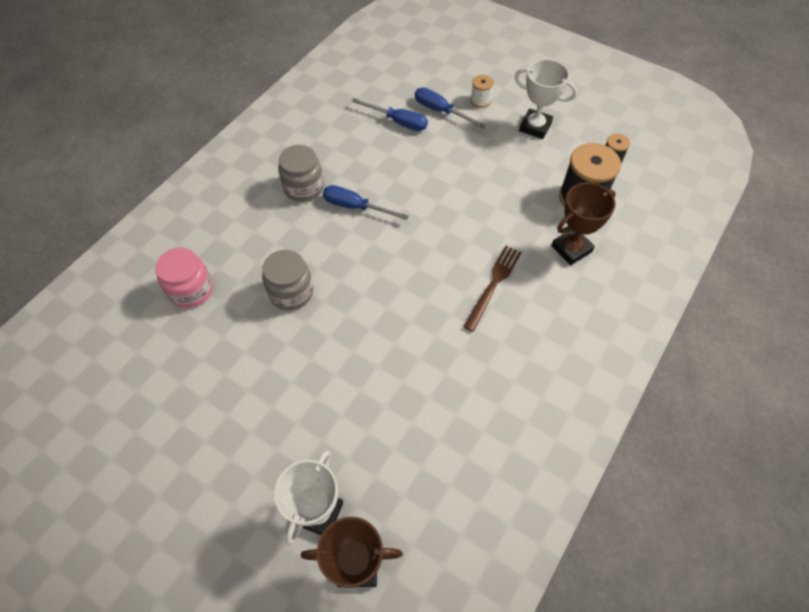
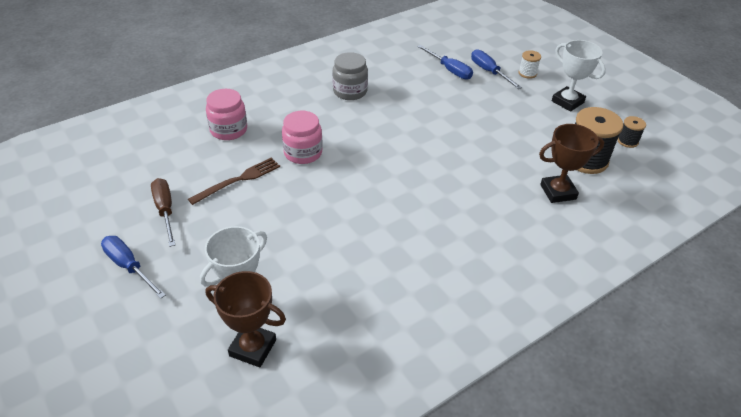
camera: 20 degrees right, 15 degrees down
grey jar [262,250,313,310] -> pink jar [282,111,323,164]
blue screwdriver [323,185,409,220] -> blue screwdriver moved to [101,236,166,299]
brown fork [463,246,522,332] -> brown fork moved to [188,158,280,205]
none -> brown screwdriver [151,178,175,247]

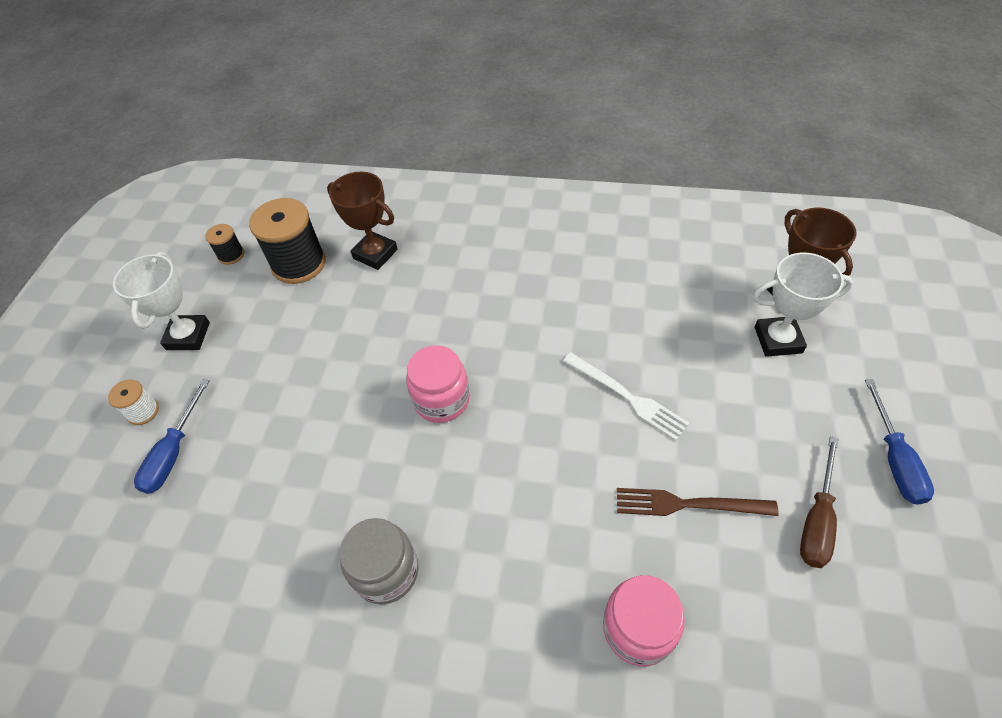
camera: 130 degrees left, 10 degrees up
pink jar [282,111,323,164] -> pink jar moved to [406,345,470,423]
blue screwdriver [417,45,473,80] -> none
none -> white fork [563,352,689,441]

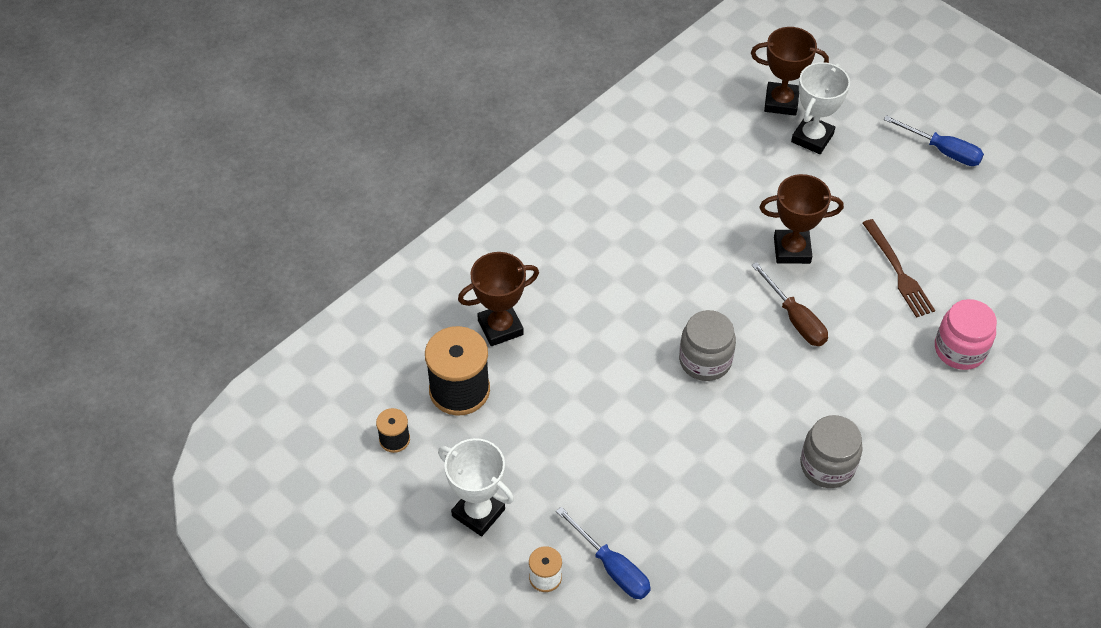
camera: 60 degrees left, 0 degrees up
pink jar [406,345,470,423] -> grey jar [679,310,736,381]
white fork [563,352,689,441] -> brown trophy [759,174,844,264]
brown fork [617,488,779,516] -> brown fork turned 60 degrees counterclockwise [863,219,935,318]
brown screwdriver [800,436,839,568] -> brown screwdriver moved to [752,262,828,346]

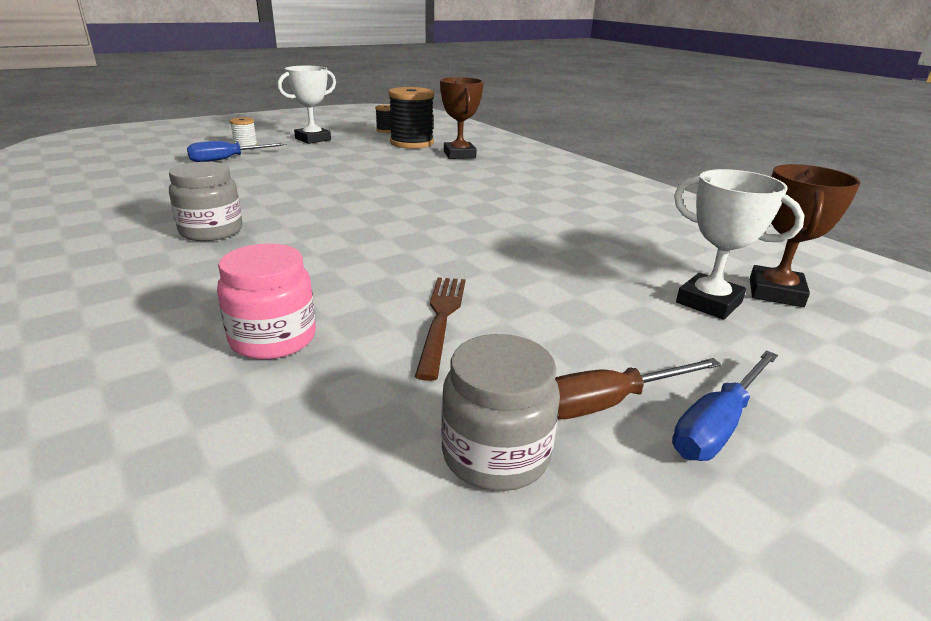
camera: 100 degrees right, 25 degrees down
grey jar [679,310,736,381] -> grey jar moved to [441,334,560,491]
brown screwdriver [752,262,828,346] -> brown screwdriver moved to [555,358,722,419]
brown trophy [759,174,844,264] -> none
brown fork [863,219,935,318] -> brown fork turned 105 degrees clockwise [415,277,466,381]

